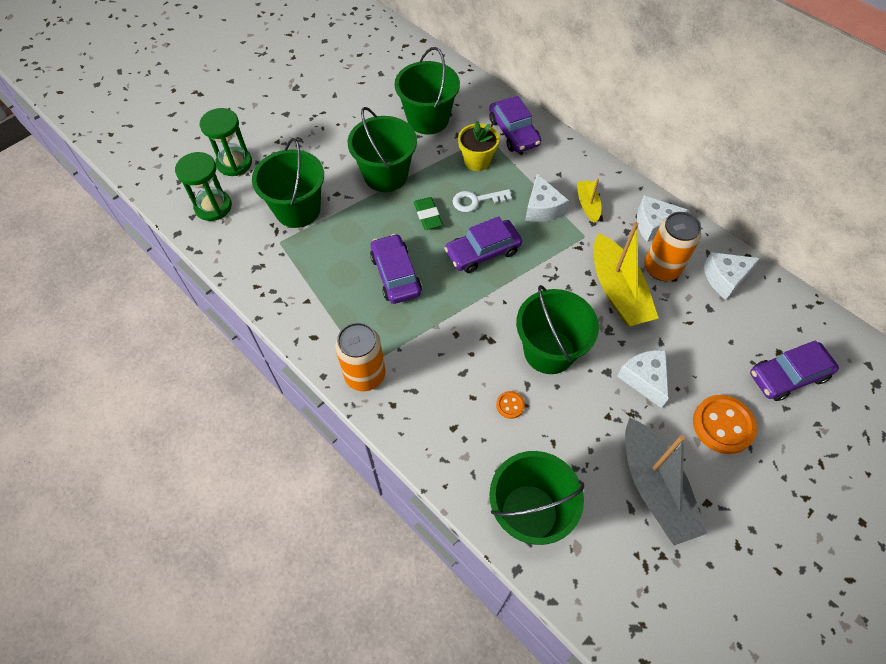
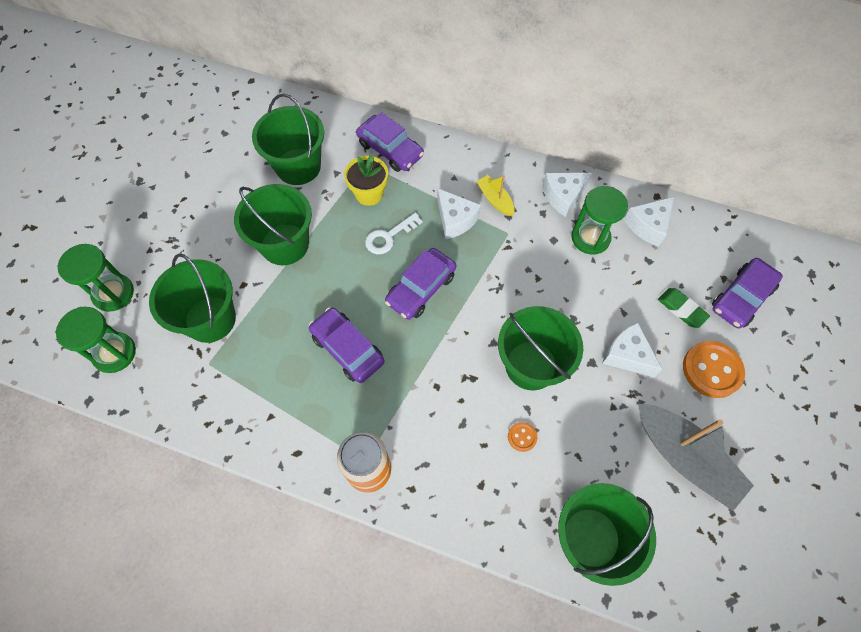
camera: 25 degrees left, 5 degrees up
green eraser [414,197,443,230] -> green eraser moved to [658,288,710,328]
yellow boat [594,222,659,326] -> none
orange can [644,212,701,281] -> green hourglass [571,186,628,255]

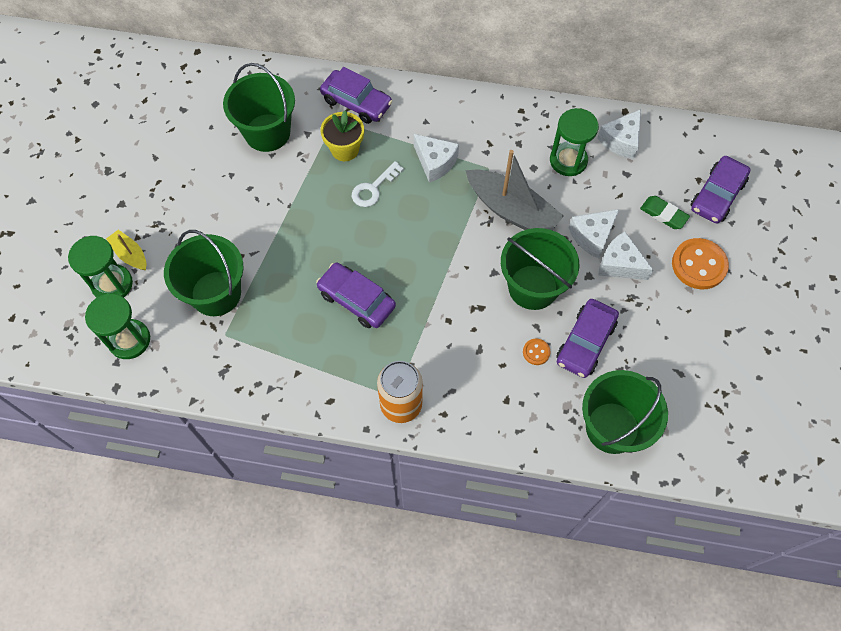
camera: 10 degrees left, 0 degrees up
green bucket [234,184,312,265] -> none
purple car [385,248,456,320] -> purple car moved to [556,299,619,378]
yellow boat [476,175,515,216] -> yellow boat moved to [106,230,146,270]
white cheese [543,173,592,217] -> white cheese moved to [569,209,619,259]
grey boat [638,404,754,511] -> grey boat moved to [465,150,564,231]

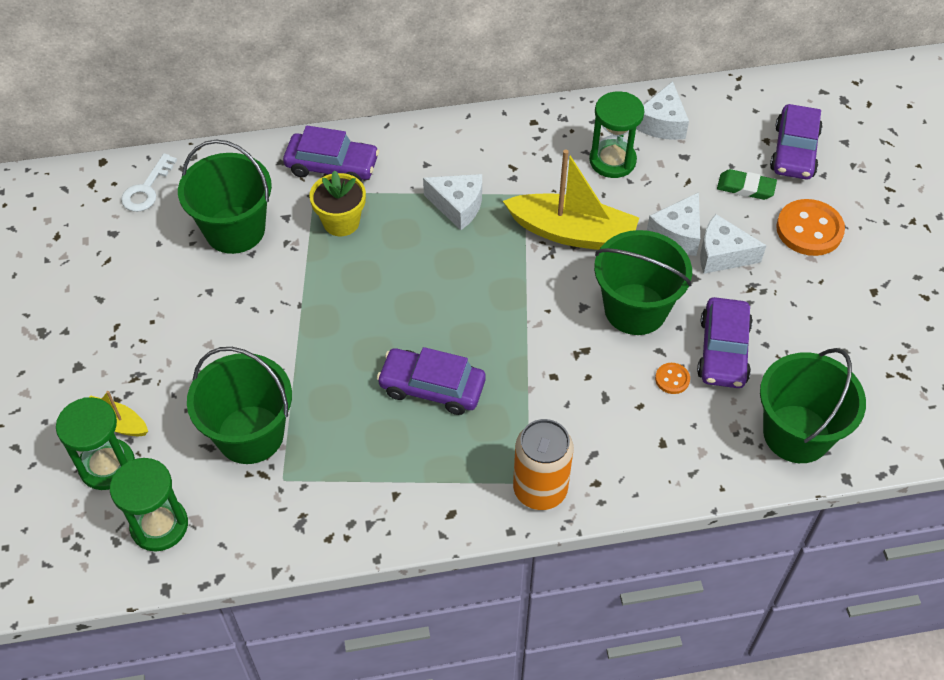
camera: 20 degrees left, 10 degrees down
white key [352,161,404,207] -> white key moved to [121,153,177,212]
grey boat [465,150,564,231] -> yellow boat [503,149,639,250]

